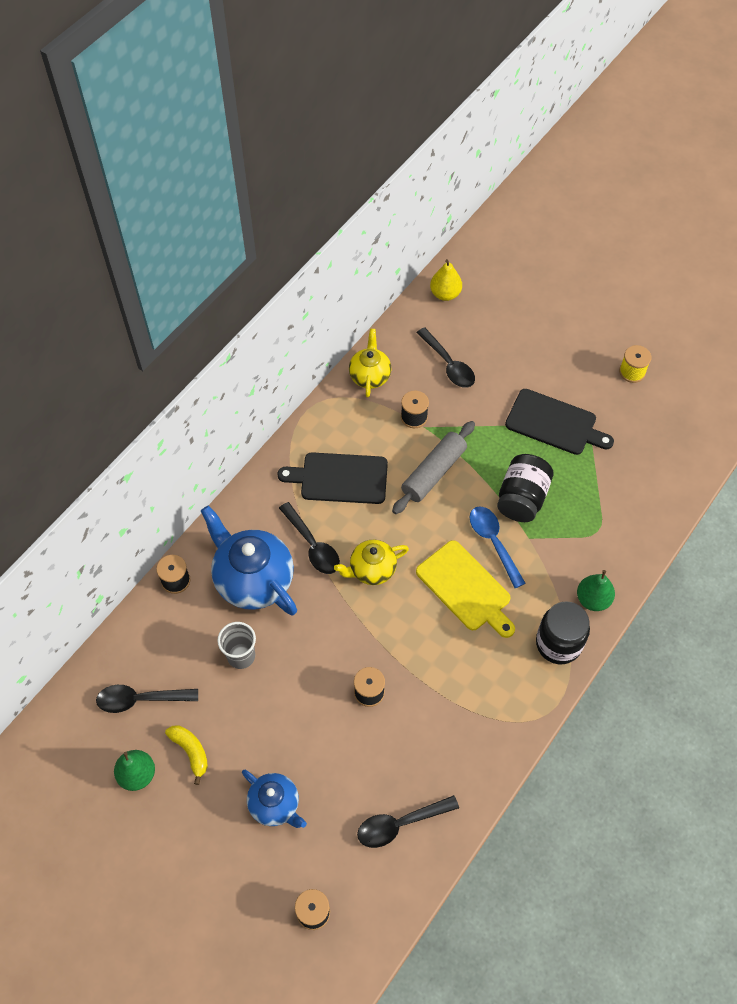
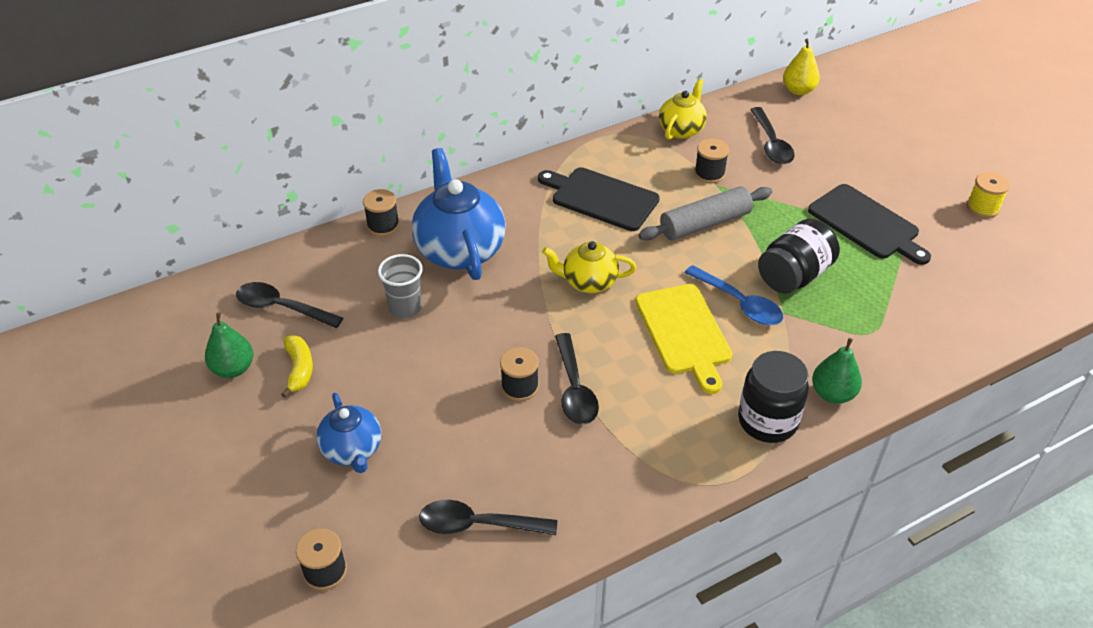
camera: 25 degrees right, 15 degrees down
black spoon [279,502,340,574] -> black spoon moved to [555,333,599,424]
blue spoon [470,506,526,588] -> blue spoon turned 135 degrees clockwise [684,265,783,325]

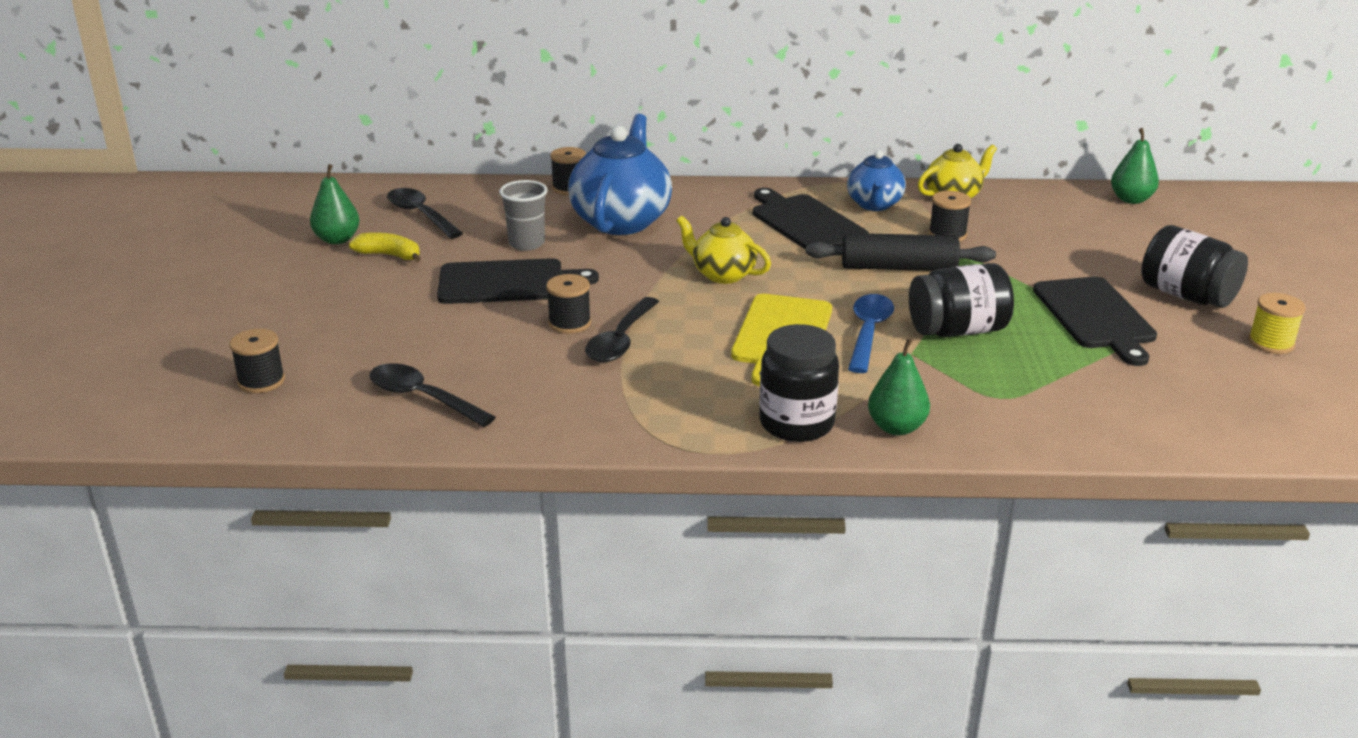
camera: 30 degrees right, 15 degrees down
yellow banana [281,335,313,398] -> yellow banana turned 90 degrees counterclockwise [349,232,421,262]
blue teapot [316,393,381,473] -> blue teapot moved to [847,150,906,211]
grey rolling pin [638,186,772,240] -> black rolling pin [806,233,996,271]
blue spoon [684,265,783,325] -> blue spoon turned 150 degrees counterclockwise [848,294,894,373]
black spoon [750,107,795,164] -> none
yellow pear [783,39,820,95] -> green pear [1111,128,1159,204]
none -> black cutting board [437,258,599,304]
none -> black jar [1141,225,1248,308]

